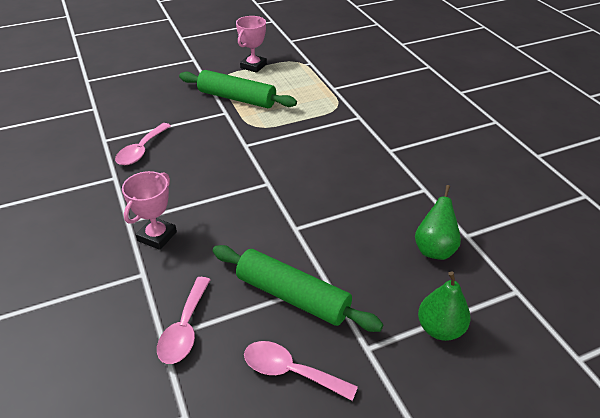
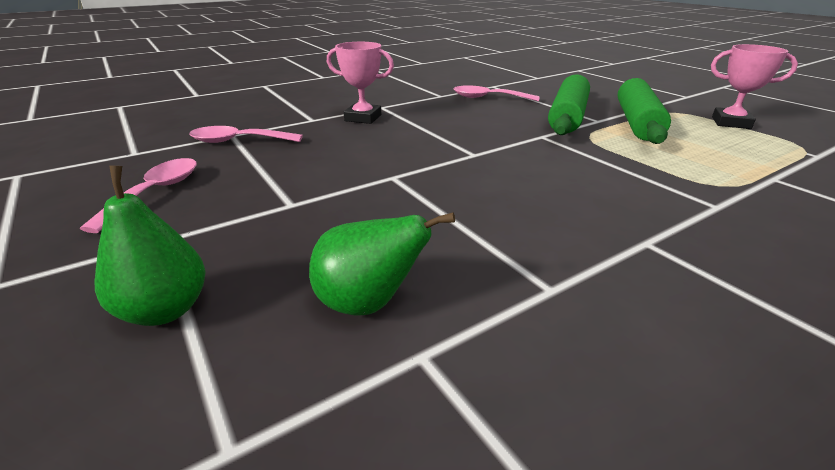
camera: 80 degrees right, 10 degrees down
green rolling pin [213,245,384,332] -> green rolling pin moved to [548,75,590,135]

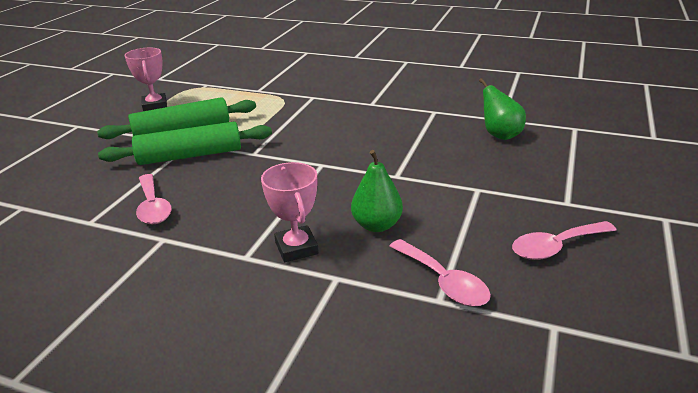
camera: 125 degrees left, 0 degrees up
green pear [94,165,205,326] -> green pear moved to [351,150,403,232]

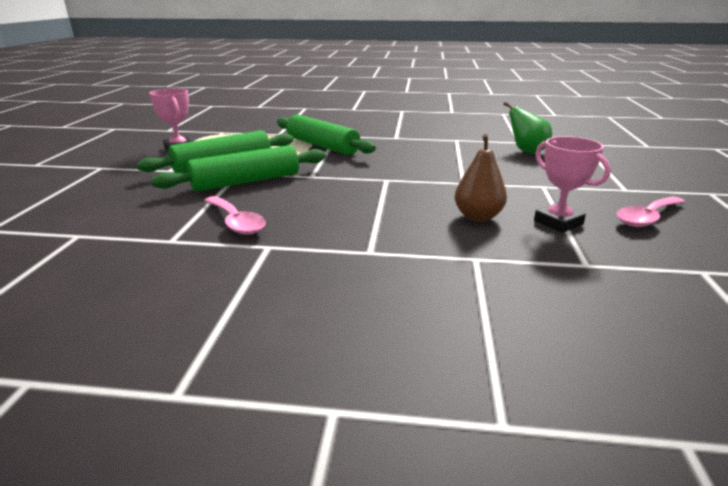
camera: 15 degrees left, 5 degrees down
pink trophy [261,162,319,262] -> pink trophy moved to [534,136,611,233]
green pear [351,150,403,232] -> brown pear [455,134,507,222]
pink spoon [389,239,491,306] -> none
none -> green rolling pin [277,114,376,155]

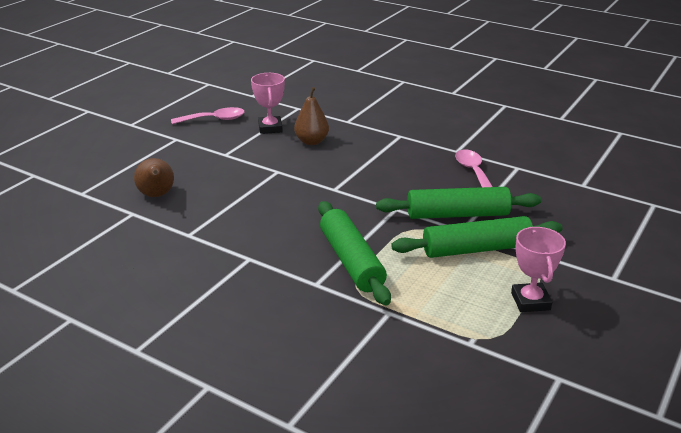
camera: 155 degrees left, 5 degrees up
green pear [503,102,552,154] -> brown pear [134,158,174,197]

